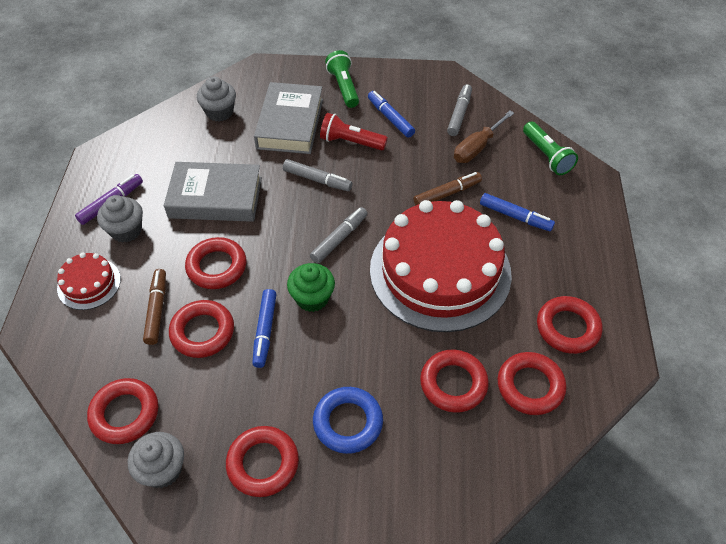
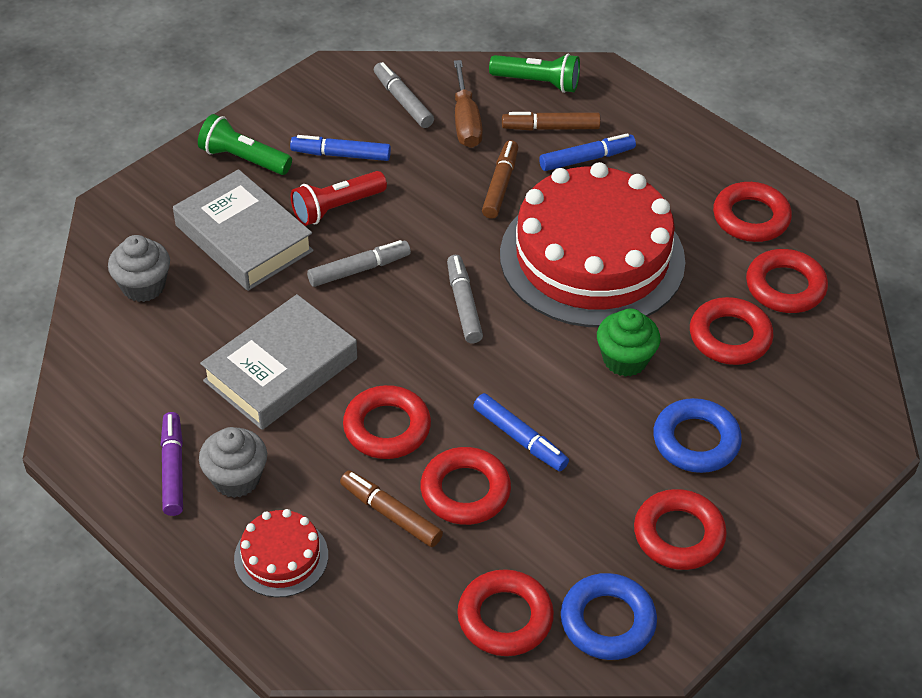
camera: 50 degrees left, 5 degrees down
grey cupcake [128,432,184,488] -> blue ring [561,573,657,660]
green cupcake [287,263,335,312] -> green cupcake moved to [597,308,660,377]
none -> brown marker [502,112,601,131]

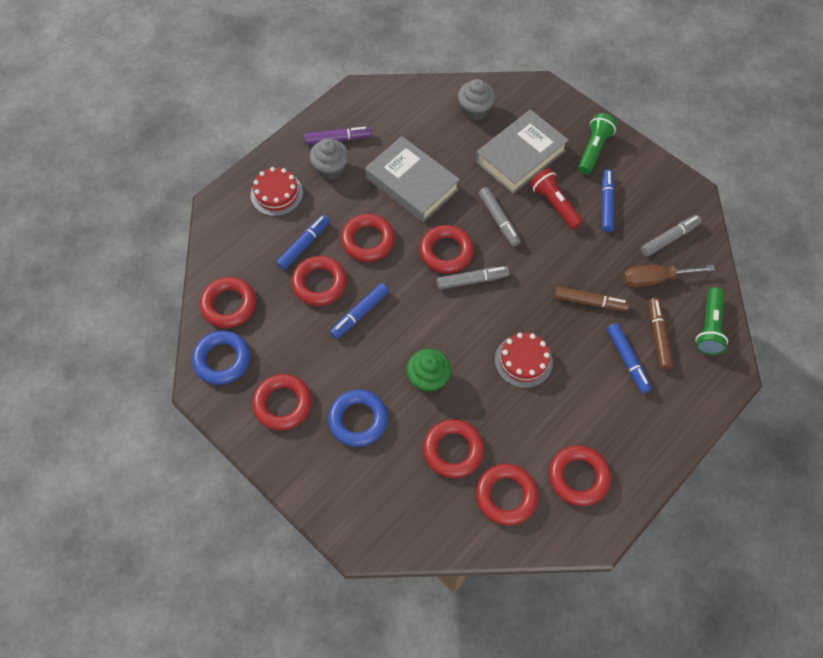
camera: 90 degrees right, 15 degrees up
brown marker [340,470,443,547] -> blue marker [276,215,330,270]
red cake [500,162,685,327] -> red cake [495,333,553,388], size x0.43
none -> red ring [420,225,474,273]

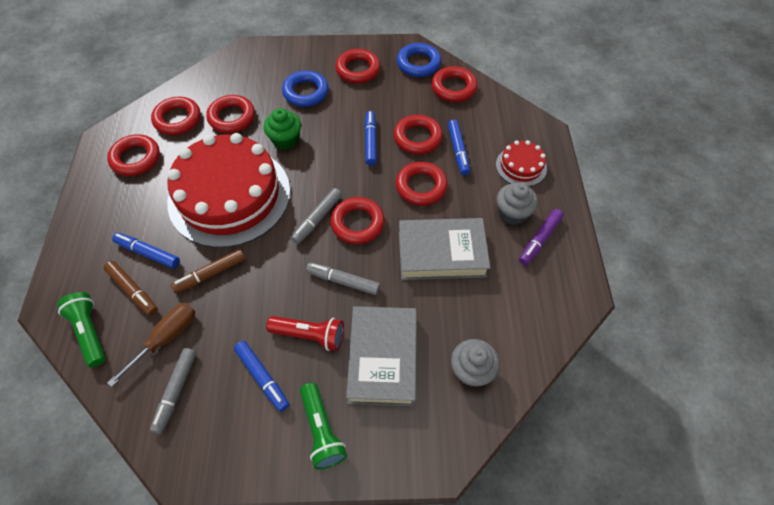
camera: 135 degrees right, 5 degrees down
red cake [495,333,553,388] -> red cake [167,133,290,248], size x2.30

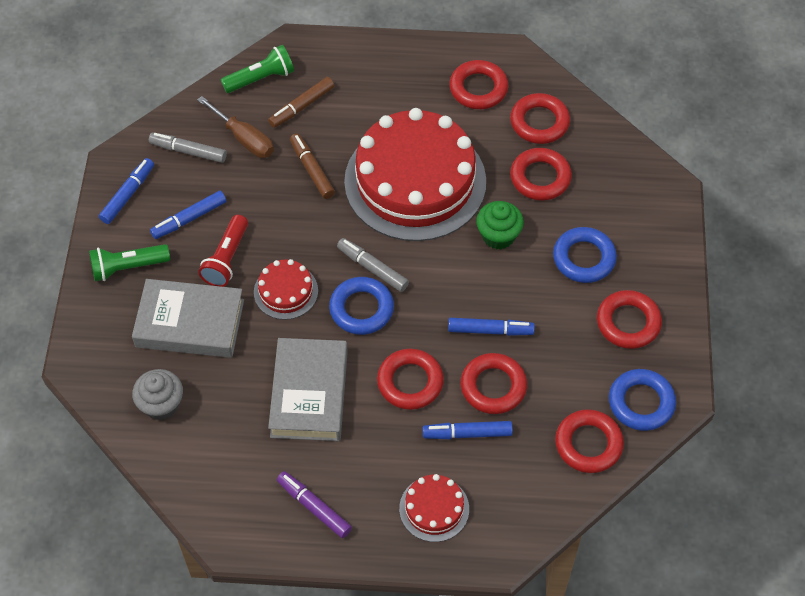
camera: 95 degrees right, 0 degrees up
blue marker [112,233,180,269] -> blue marker moved to [99,158,154,224]
grey marker [306,262,380,295] -> red cake [254,259,318,320]
red ring [330,197,385,244] -> blue ring [329,277,394,335]
grey cupcake [497,183,538,225] -> none

